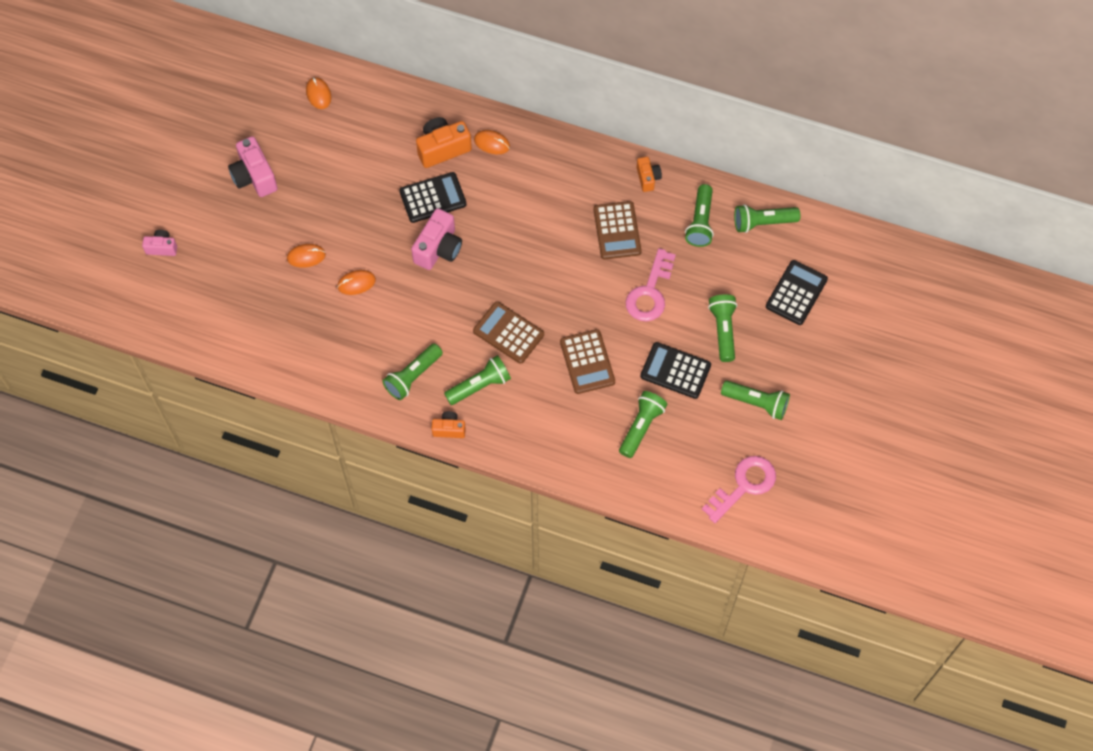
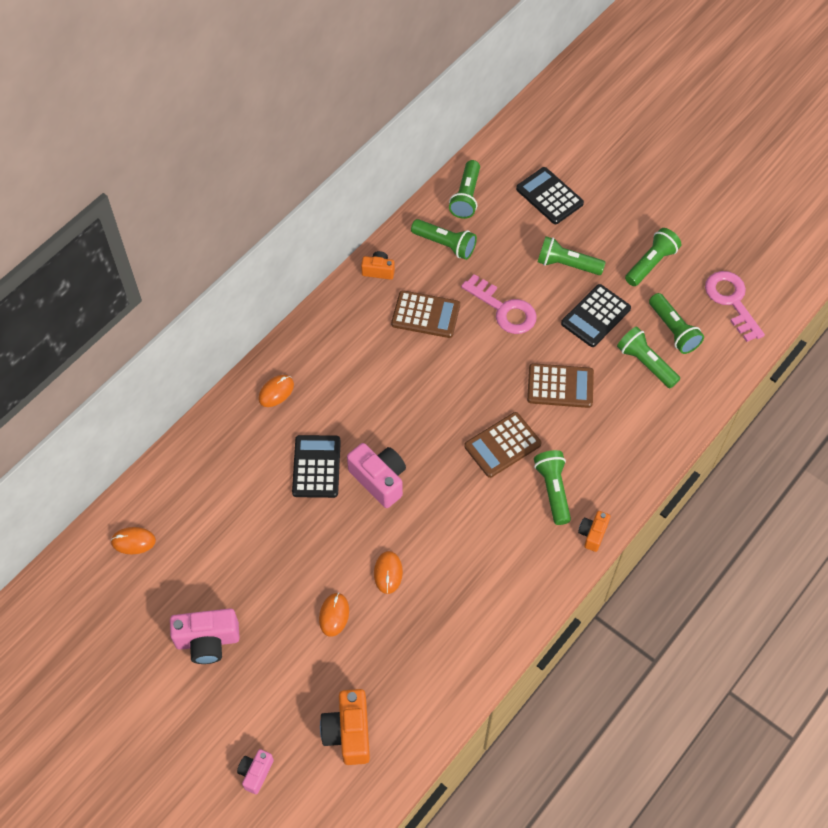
camera: 70 degrees left, 5 degrees down
green flashlight [382,343,443,400] -> green flashlight moved to [649,293,704,354]
orange camera [416,117,472,168] -> orange camera moved to [320,689,370,765]

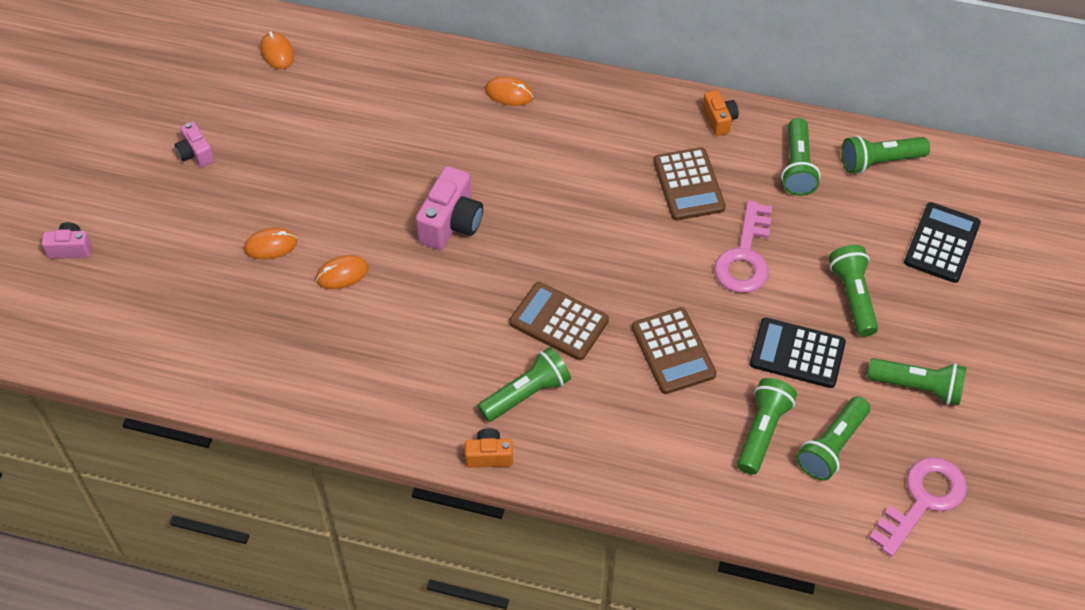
camera: 65 degrees right, 5 degrees down
pink camera [170,608,240,664] -> pink camera [175,121,214,167], size x0.58
black calculator [292,435,341,498] -> none
orange camera [320,689,370,765] -> none

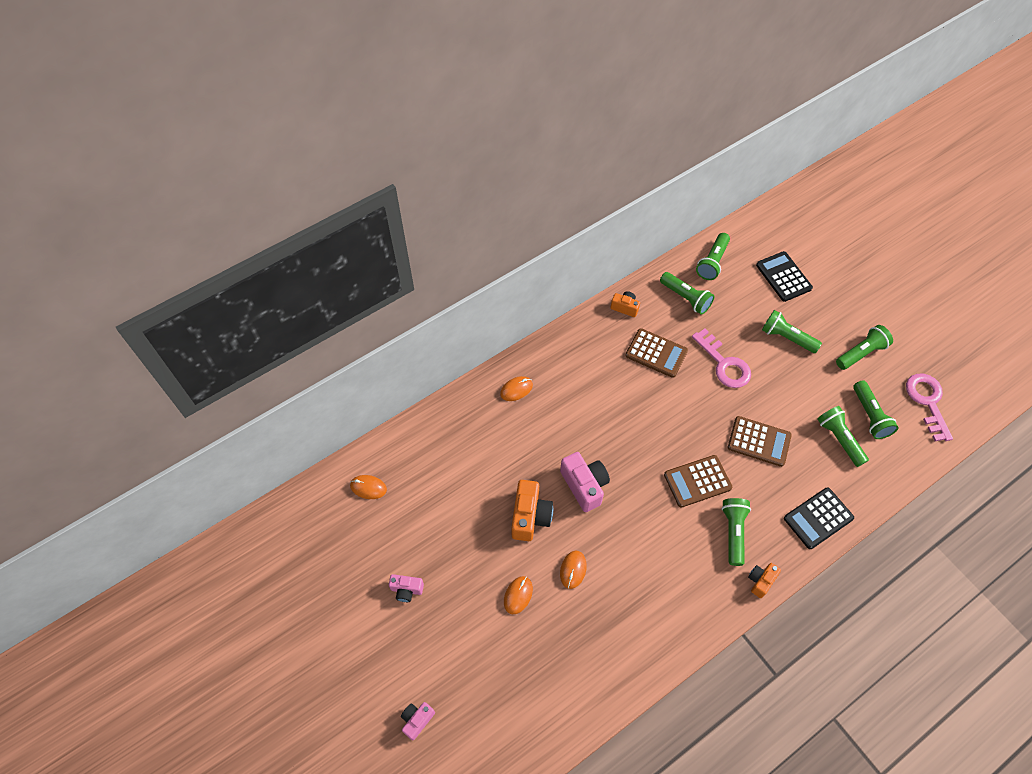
camera: 50 degrees left, 5 degrees up
black calculator [750,317,846,388] -> black calculator moved to [784,487,854,549]
none -> orange camera [512,480,553,541]

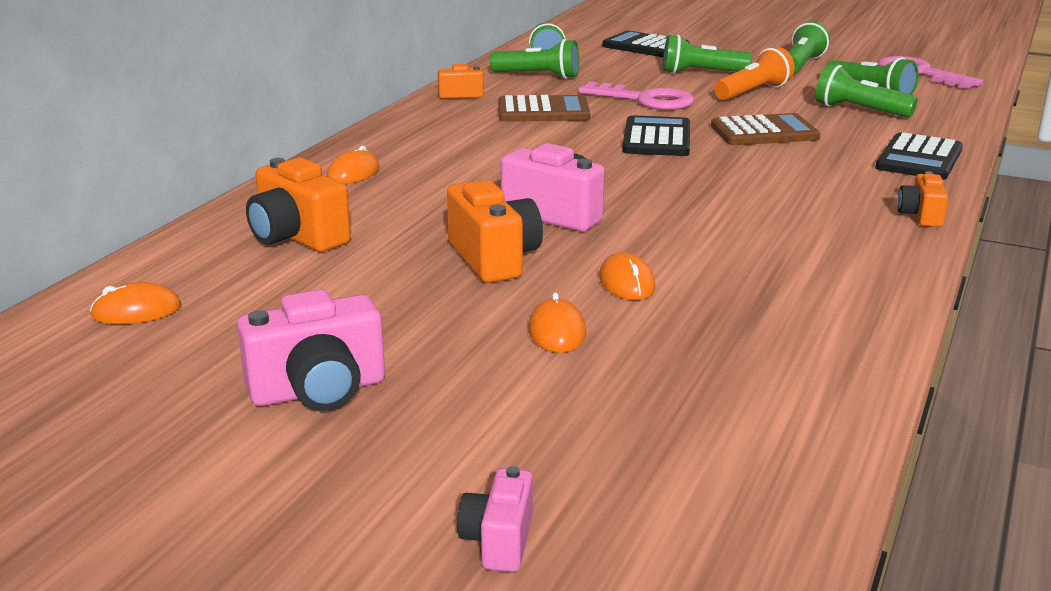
camera: 30 degrees left, 35 degrees down
pink camera [389,574,424,602] -> pink camera [237,289,385,411], size x1.72
brown calculator [664,455,732,508] -> none
green flashlight [722,498,751,566] -> none
none -> orange camera [246,158,351,252]
none -> black calculator [622,115,690,156]
none -> orange flashlight [714,47,795,100]

